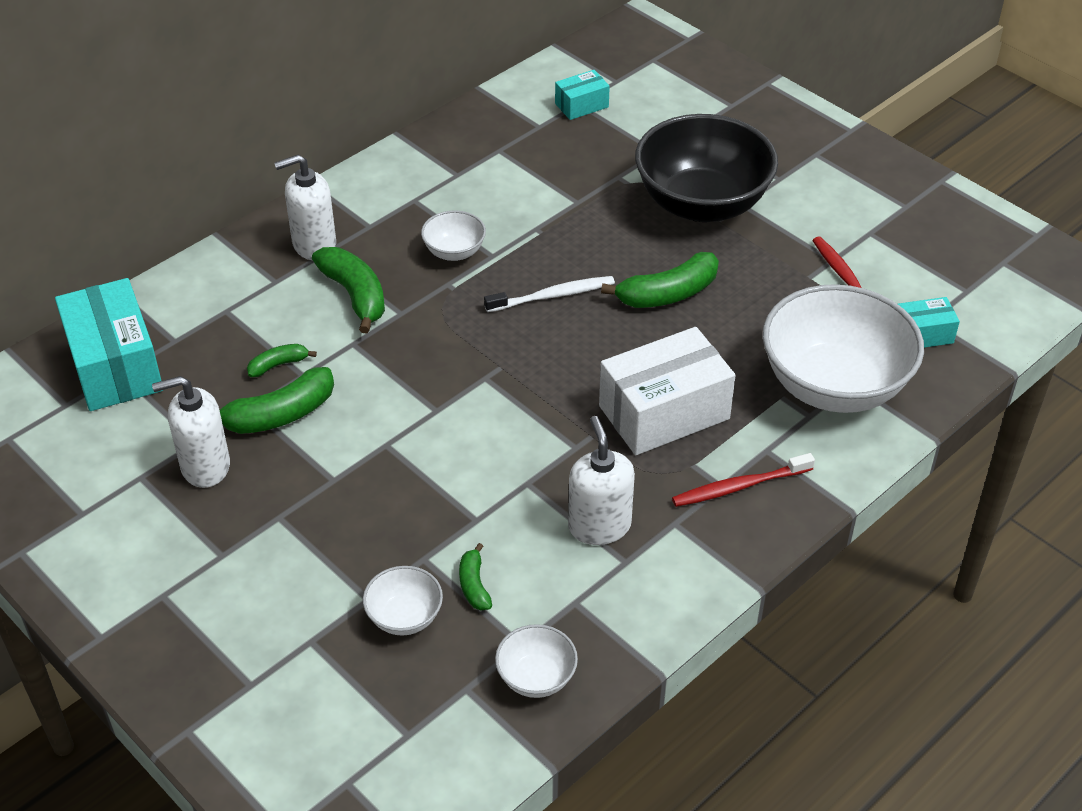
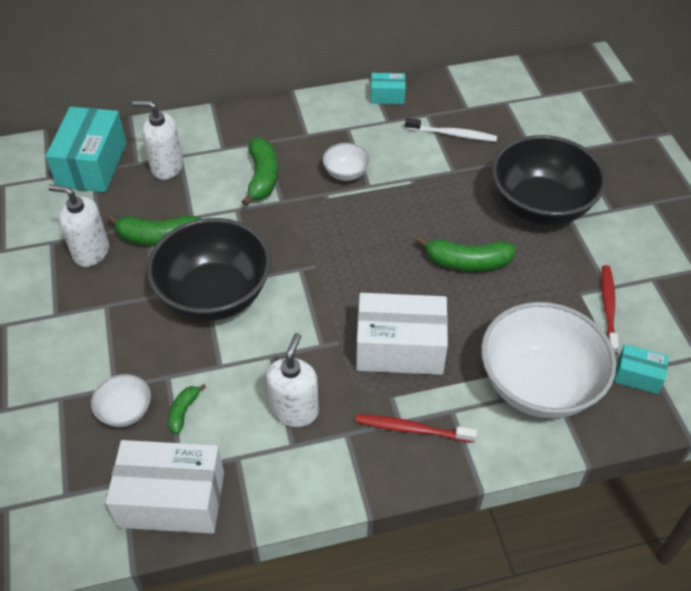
camera: 30 degrees right, 5 degrees up
green banana [247,344,317,377] -> none
white soap dispenser [274,155,336,260] -> white soap dispenser moved to [133,101,183,180]
white toothbrush [484,276,615,312] -> white toothbrush moved to [405,118,497,142]
white bowl [495,624,578,698] -> white box [106,440,224,534]
turquoise box [555,70,610,120] -> turquoise box moved to [371,73,406,104]
none -> black bowl [147,218,271,321]

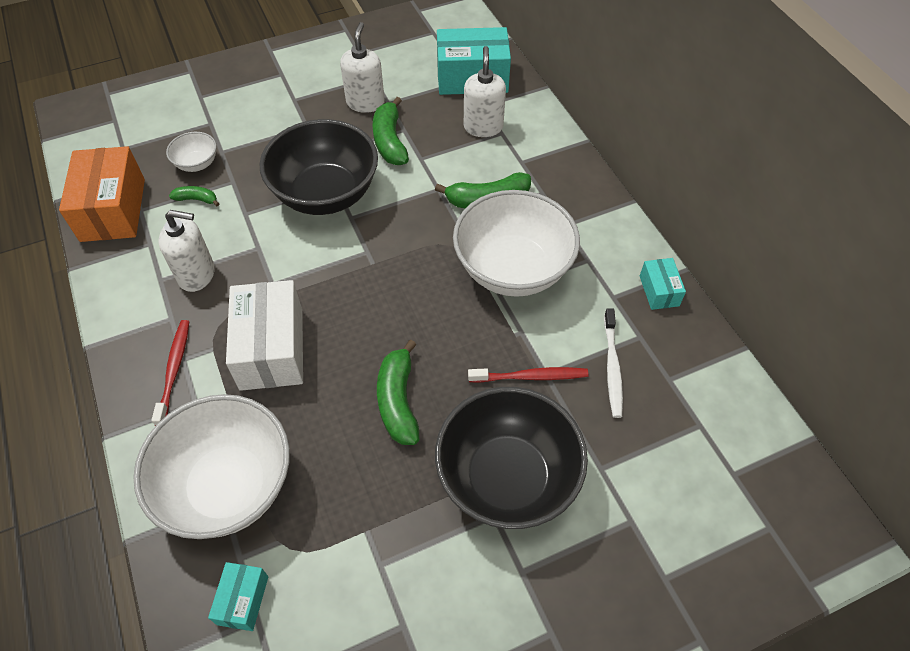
camera: 80 degrees right, 5 degrees up
white box [106,440,224,534] -> orange box [59,146,145,242]
white bowl [323,143,370,181] -> white bowl [453,190,580,297], size x2.25
red toothbrush [601,265,619,354] -> red toothbrush moved to [468,367,589,383]

